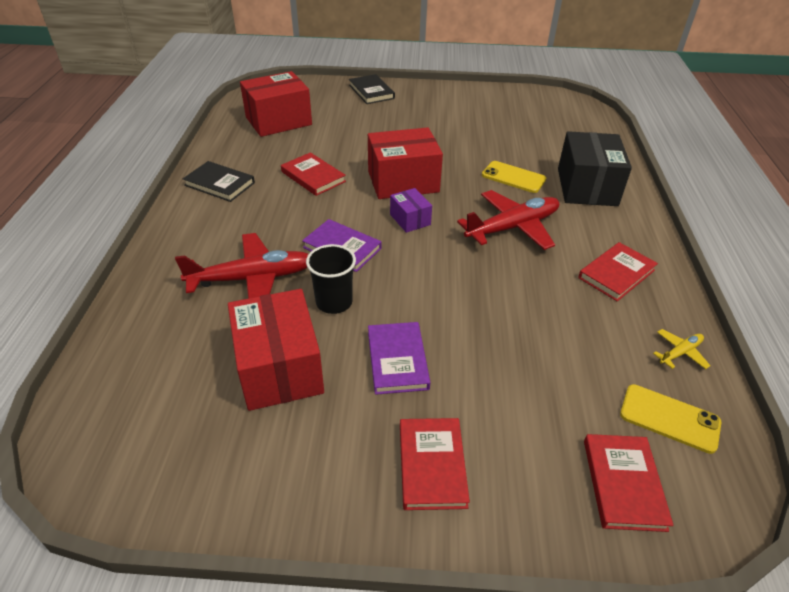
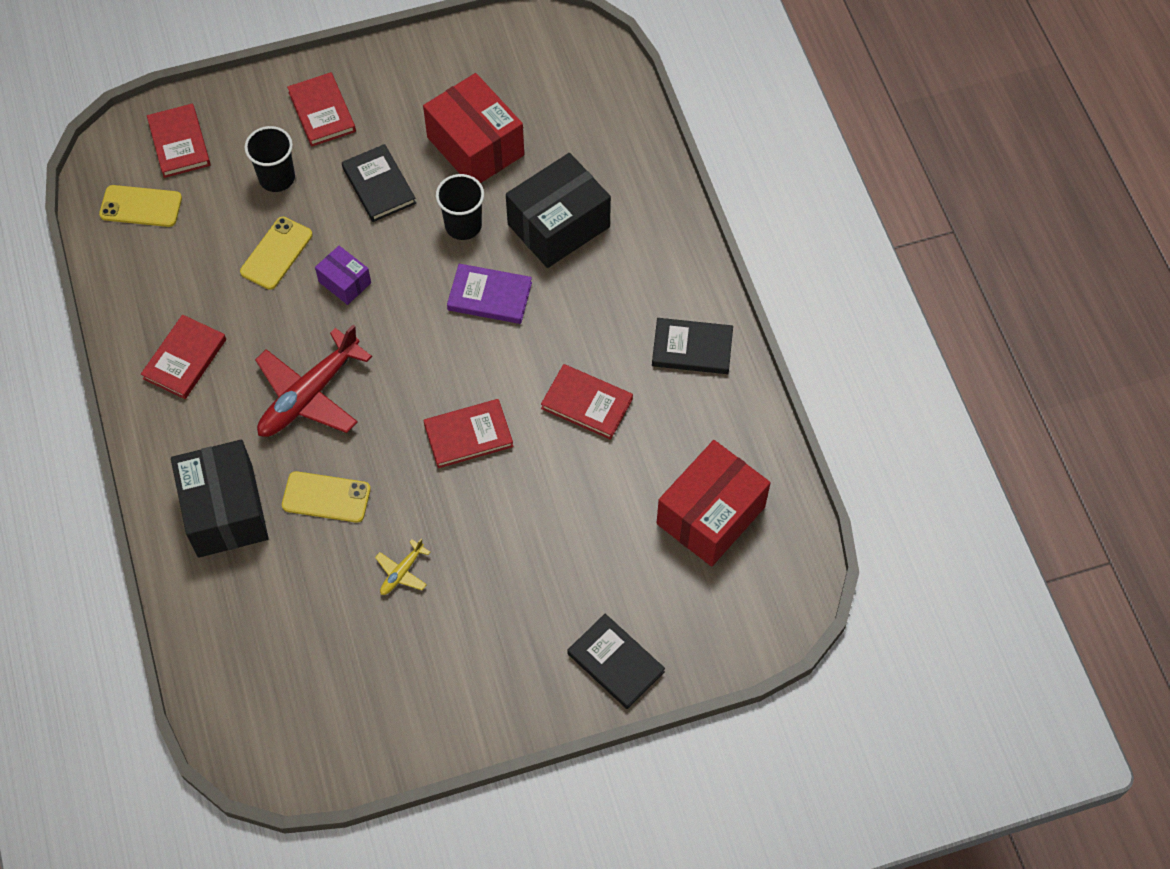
camera: 160 degrees right, 20 degrees up
red plane [175,233,308,299] -> black box [506,153,611,268]
red box [368,127,443,199] -> red book [424,399,513,468]
purple book [368,322,430,395] -> black book [342,144,416,222]
purple box [390,188,432,233] -> purple box moved to [315,246,371,305]
yellow plane [653,329,711,369] -> yellow plane moved to [375,539,431,595]
none -> yellow phone [240,217,313,290]
none -> black cup [245,126,295,192]

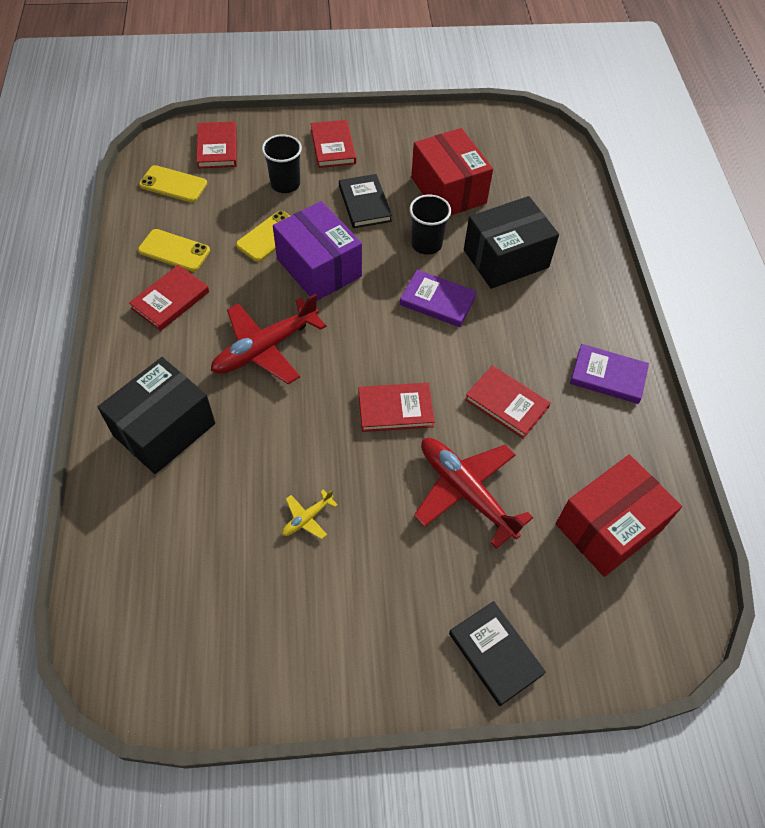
camera: 10 degrees right, 5 degrees down
black box [171,440,269,558] -> black box turned 45 degrees clockwise [98,357,215,474]
yellow phone [282,471,371,523] -> yellow phone moved to [138,229,210,272]
purple box [315,246,371,305] -> purple box [273,201,362,301], size x1.97
black book [652,318,733,374] -> purple book [570,344,649,404]
none -> red plane [414,438,533,549]

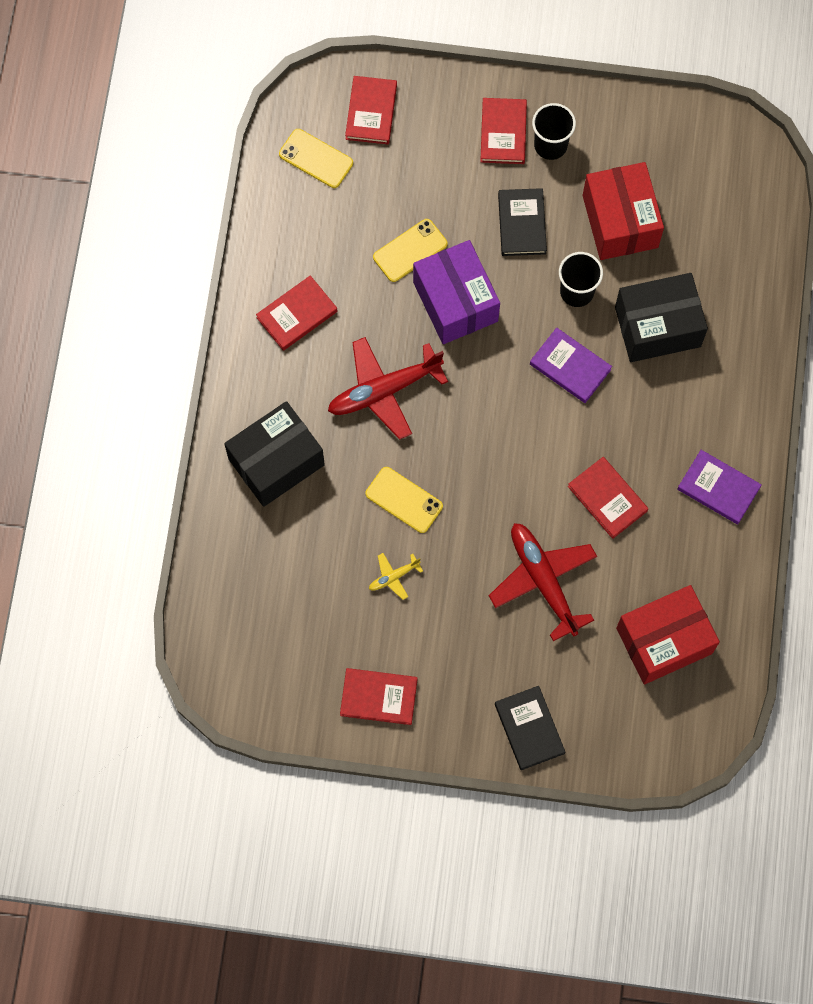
camera: 15 degrees right, 15 degrees up
yellow phone [138,229,210,272] -> yellow phone moved to [366,467,443,533]
black cup [262,134,302,193] -> black cup moved to [532,103,576,160]
red book [358,383,435,432] -> red book moved to [340,668,418,725]

